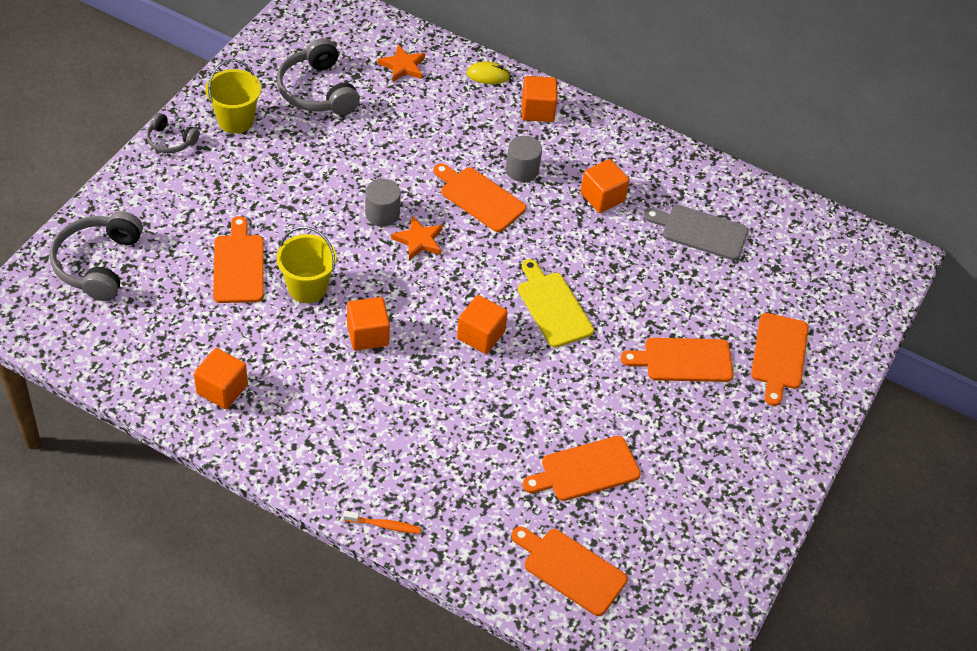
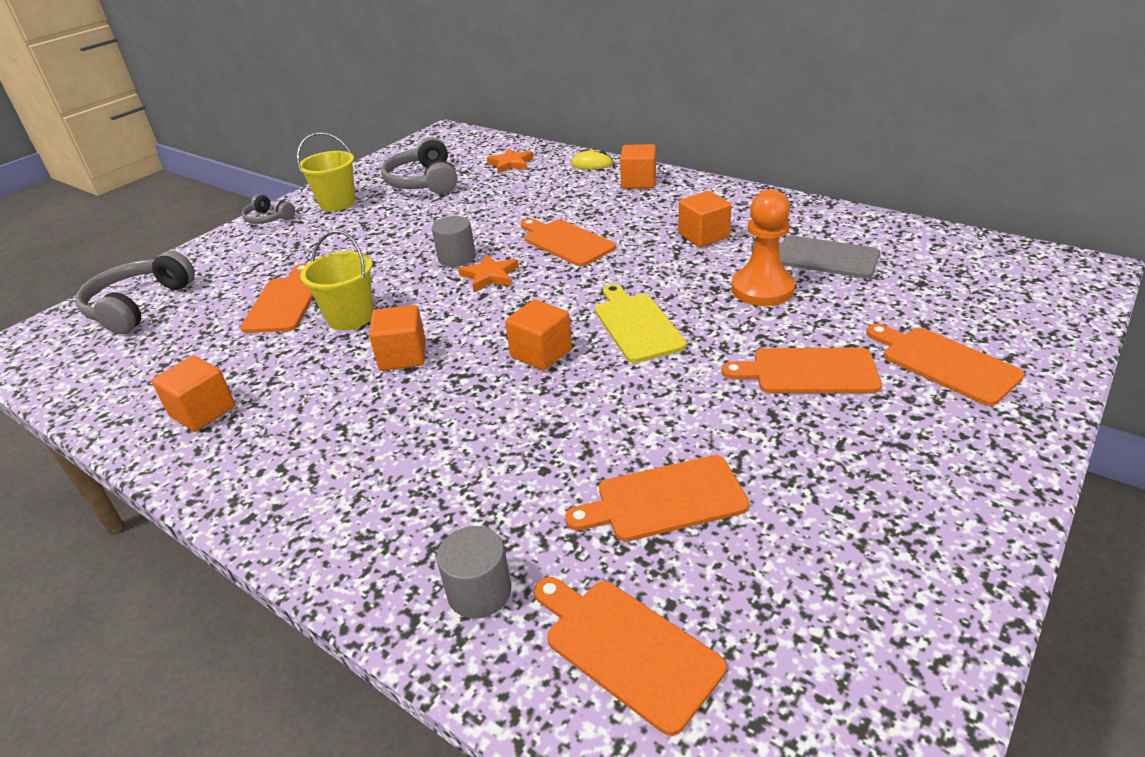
camera: 15 degrees right, 15 degrees down
orange toothbrush [343,511,421,534] -> none
grey cylinder [506,136,542,182] -> grey cylinder moved to [437,526,511,619]
orange cutting board [751,313,809,406] -> orange cutting board turned 120 degrees clockwise [866,323,1025,406]
none -> orange pawn [731,189,795,306]

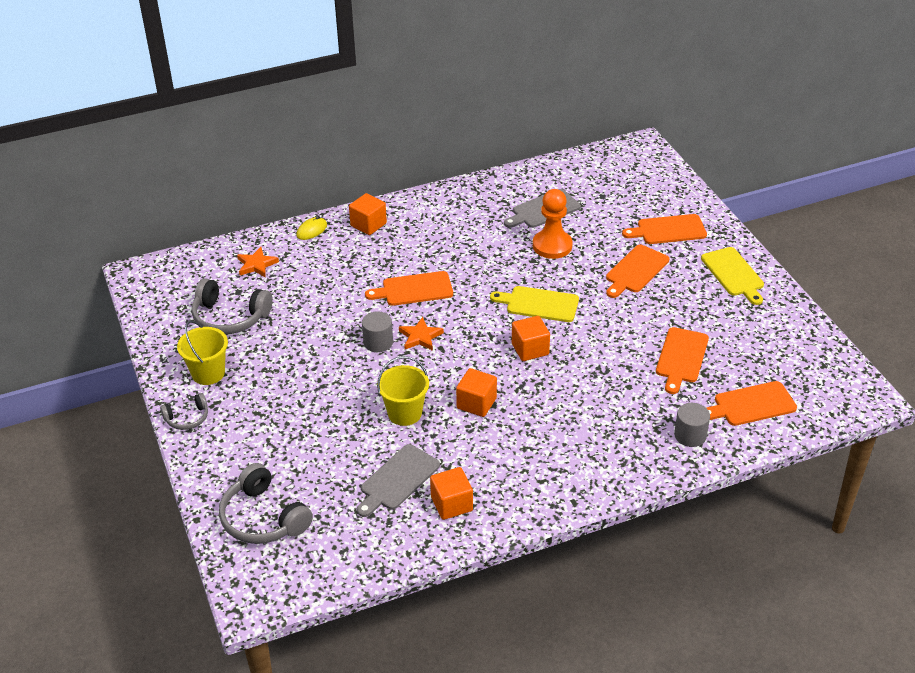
camera: 60 degrees left, 5 degrees up
orange cutting board [240,263,313,333] -> none
orange cube [678,191,732,247] -> none
none -> grey cutting board [357,444,440,517]
none -> yellow cutting board [701,247,764,305]

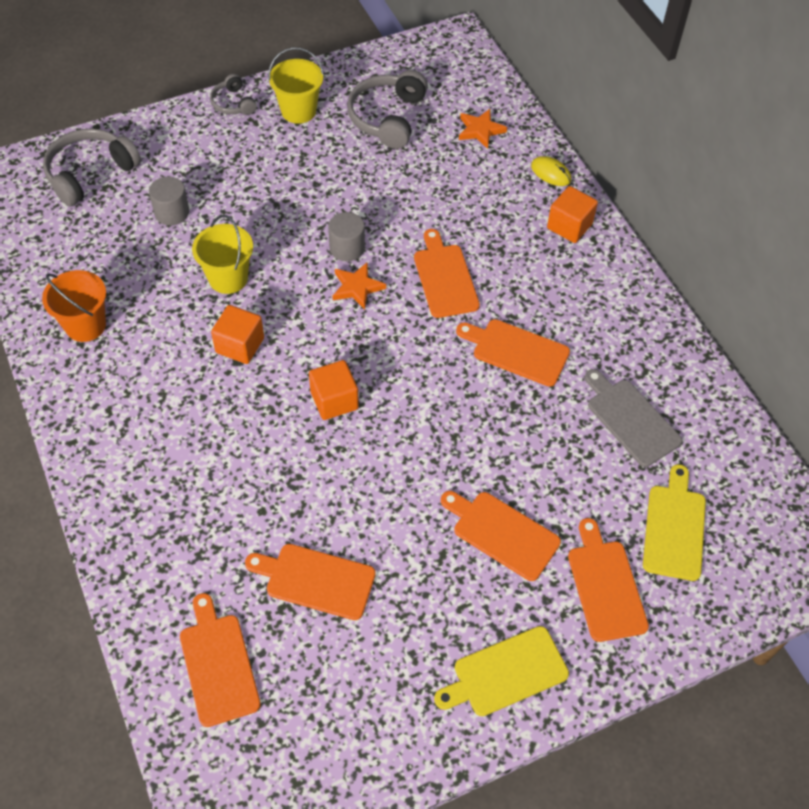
camera: 85 degrees right, 15 degrees up
grey cutting board [357,444,440,517] -> none
orange cube [430,467,473,520] -> orange bucket [42,270,106,342]
yellow cutting board [490,286,579,322] -> yellow cutting board moved to [643,464,706,581]
orange pawn [533,189,573,259] -> none
grey cylinder [674,403,710,447] -> grey cylinder moved to [149,177,189,225]
none -> orange cutting board [456,319,570,387]

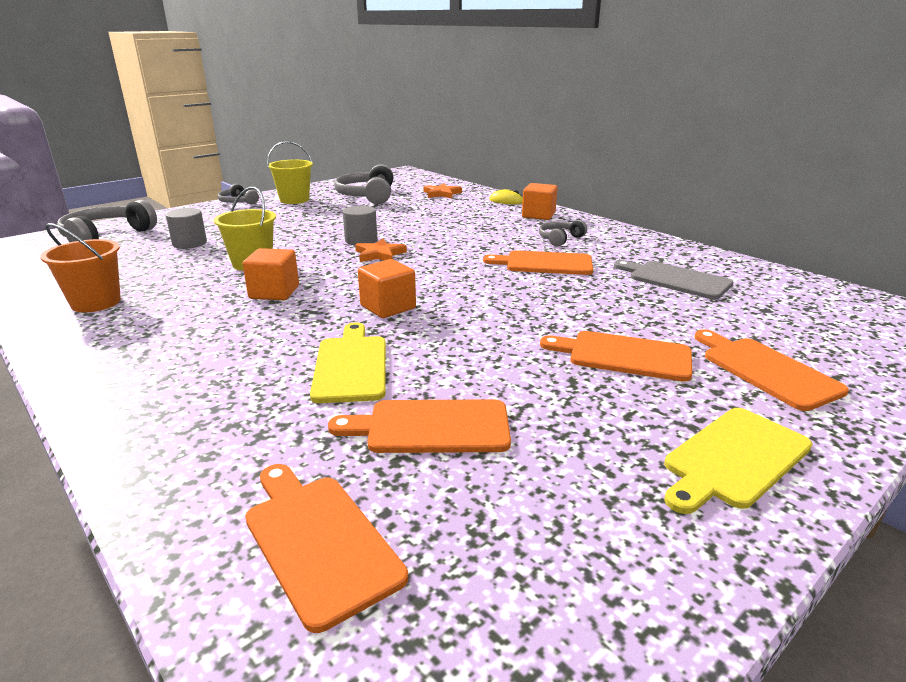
camera: 15 degrees left, 30 degrees down
orange cutting board [414,229,480,318] -> none
yellow cutting board [643,464,706,581] -> yellow cutting board moved to [310,322,386,403]
none -> grey headphones [539,220,587,247]

